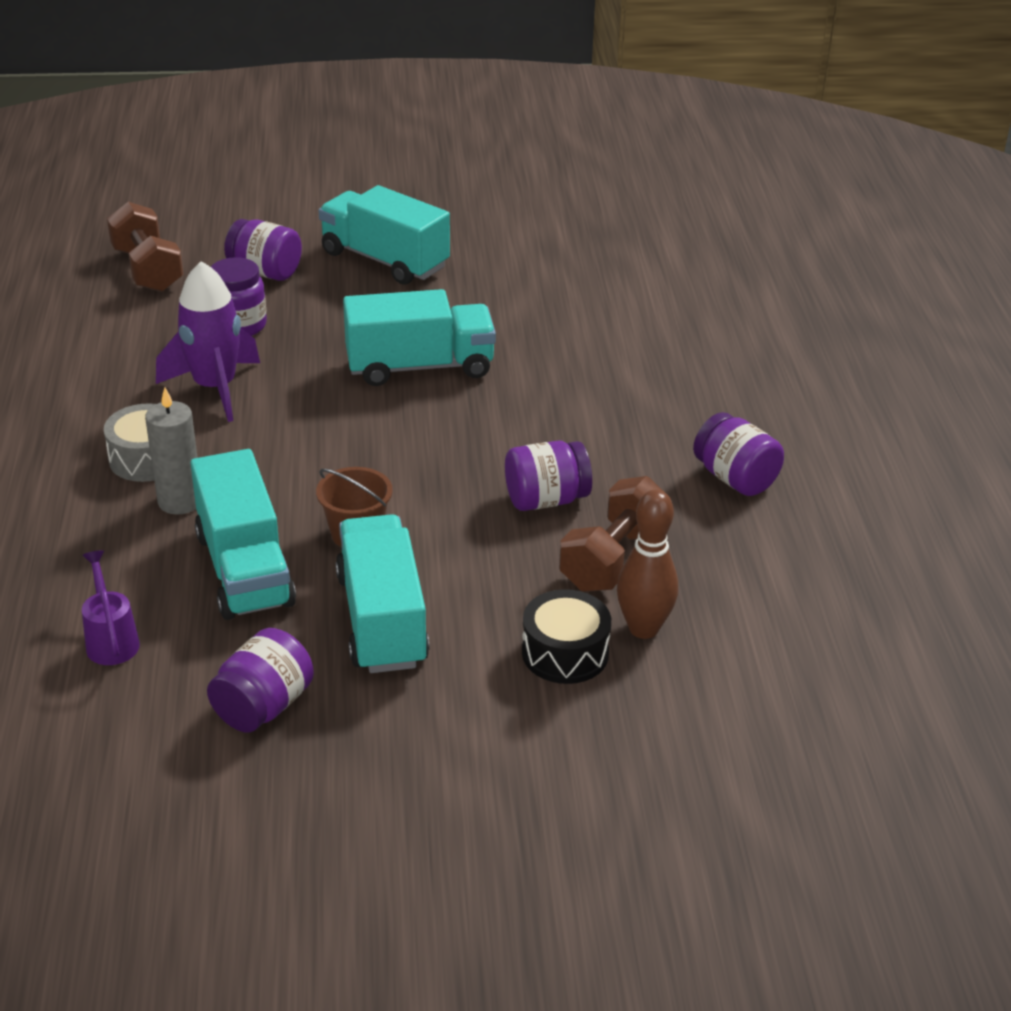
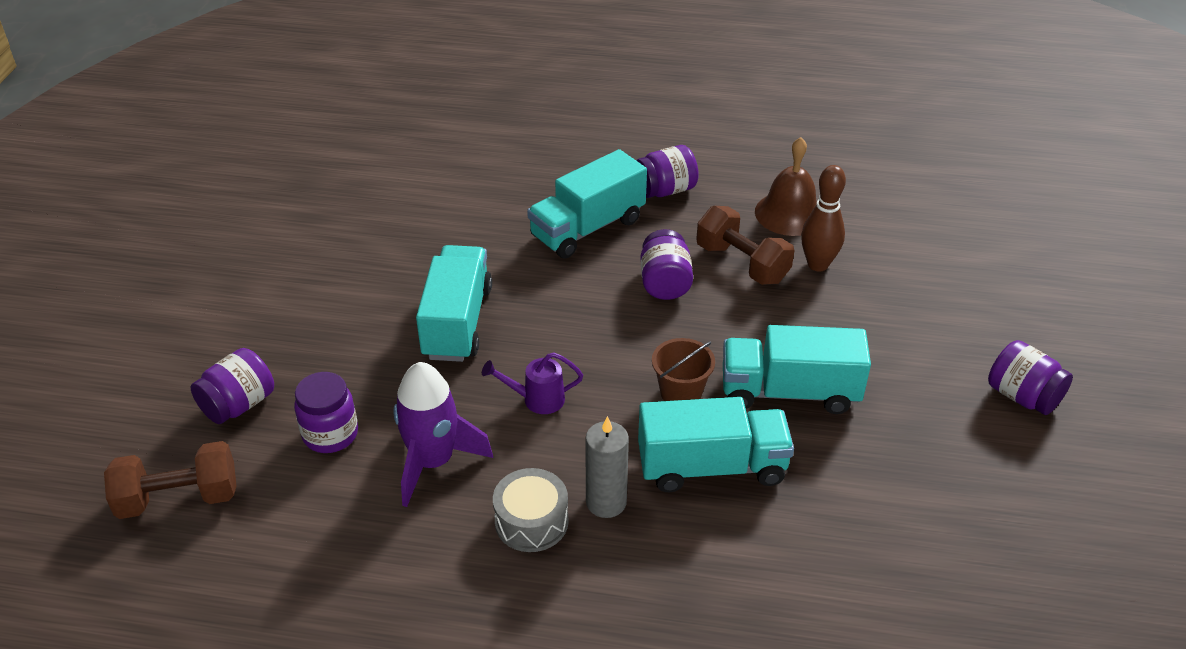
camera: 75 degrees left, 5 degrees up
purple watering can [82,550,140,665] -> purple watering can moved to [482,352,583,414]
purple jar [207,628,314,733] -> purple jar moved to [988,340,1073,415]
turquoise truck [319,185,450,285] -> turquoise truck moved to [527,149,647,259]
black drum [522,589,611,684] -> none
none -> brown bell [755,137,817,236]

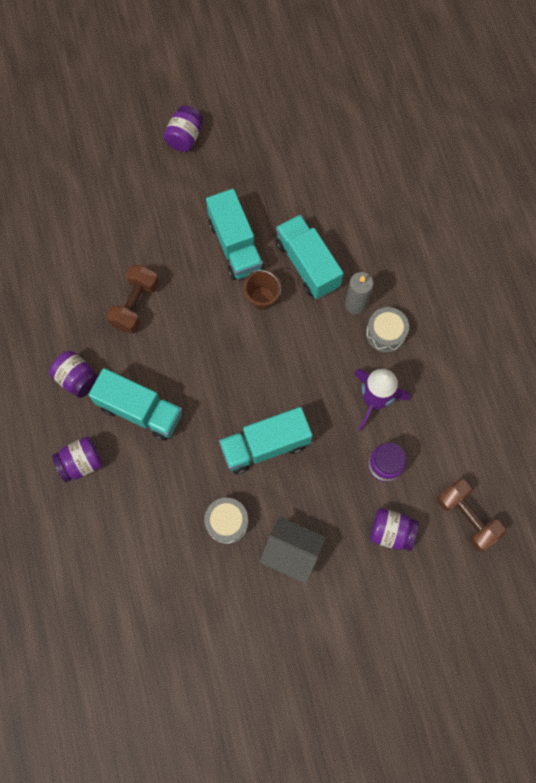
camera: 115 degrees left, 30 degrees up
purple watering can [482,352,583,414] -> none
purple jar [641,229,693,300] -> purple jar moved to [52,437,103,482]
brown bell [755,137,817,236] -> none
brown bowling pin [801,165,846,271] -> none
none -> grey drum [204,498,249,544]
none -> grey house [259,517,326,584]

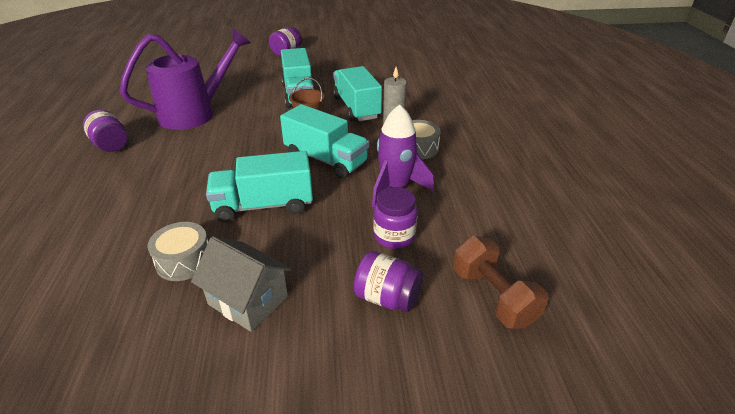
camera: 10 degrees right, 35 degrees down
purple jar [52,437,103,482] -> none
turquoise truck [88,368,182,441] -> turquoise truck moved to [280,104,369,179]
brown dumbbell [106,265,159,333] -> purple watering can [119,28,251,130]

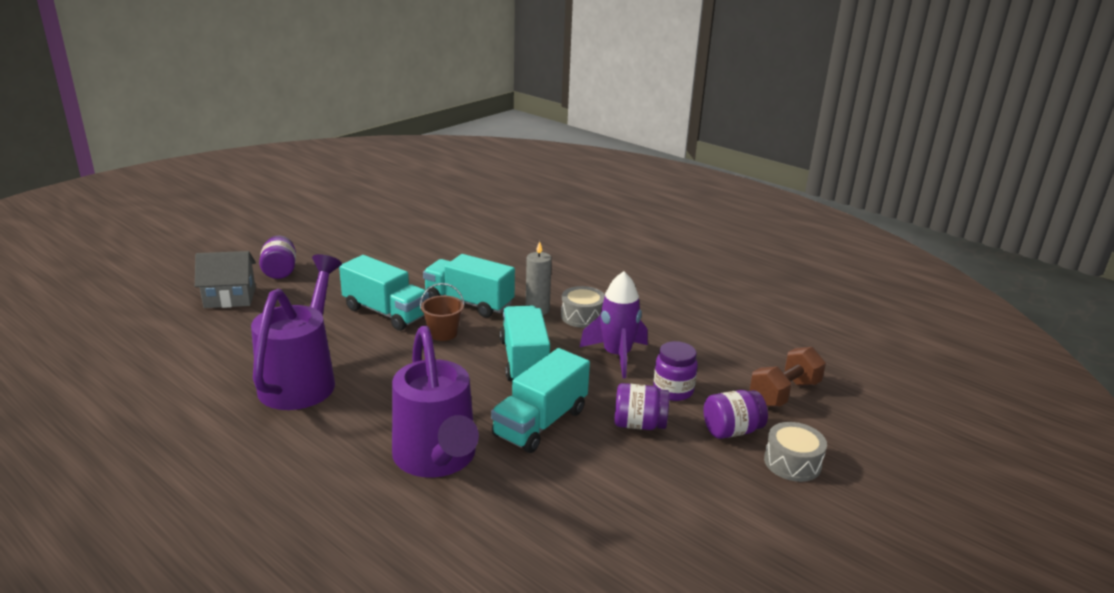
camera: 45 degrees left, 10 degrees down
purple jar [83,110,127,152] -> purple jar moved to [614,383,669,430]
grey drum [147,222,208,281] -> grey drum moved to [764,422,827,482]
grey house [191,236,292,332] -> grey house moved to [195,251,256,308]
turquoise truck [280,104,369,179] -> turquoise truck turned 90 degrees counterclockwise [500,305,550,381]
brown dumbbell [453,236,548,329] -> brown dumbbell turned 60 degrees counterclockwise [749,347,826,407]
none -> purple watering can [392,326,479,478]

